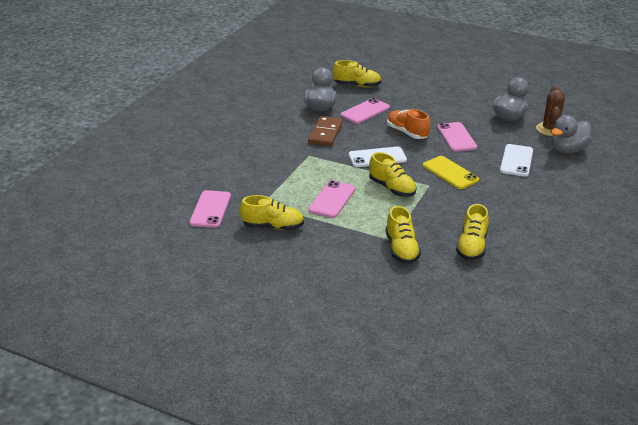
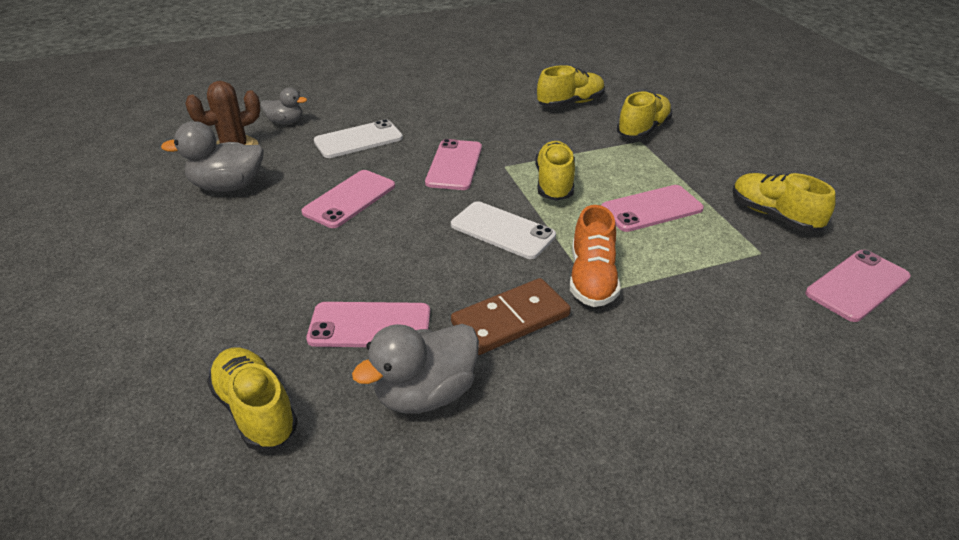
camera: 135 degrees left, 5 degrees up
orange shoe [387,109,431,139] -> orange shoe moved to [570,205,620,307]
yellow phone [423,156,479,189] -> pink phone [425,139,482,190]
grey duck [551,115,592,154] -> grey duck [261,87,307,124], size x0.60

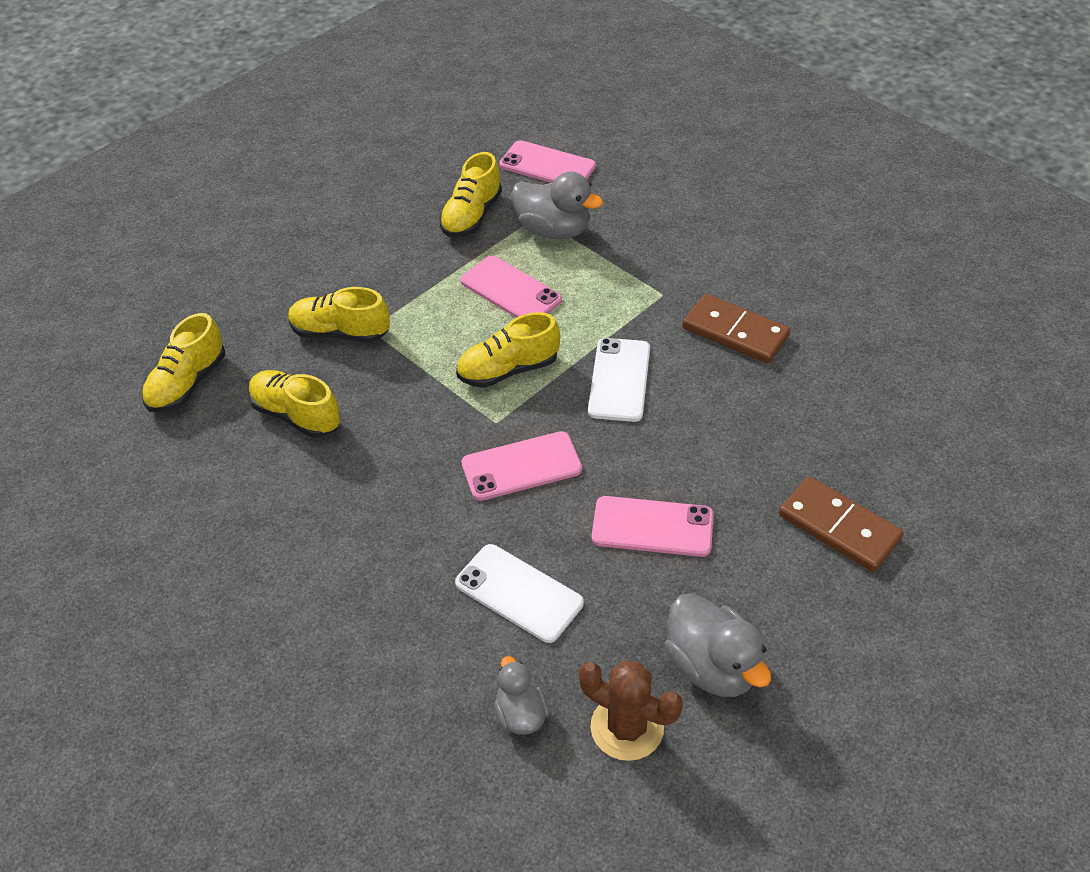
camera: 115 degrees left, 10 degrees up
yellow shoe [207,348,298,451] -> yellow shoe moved to [142,313,225,413]
pink phone [306,302,430,347] -> none
grey duck [352,324,479,414] -> grey duck moved to [512,172,603,239]
orange shoe [570,205,620,307] -> none
none -> brown domino [779,476,904,572]

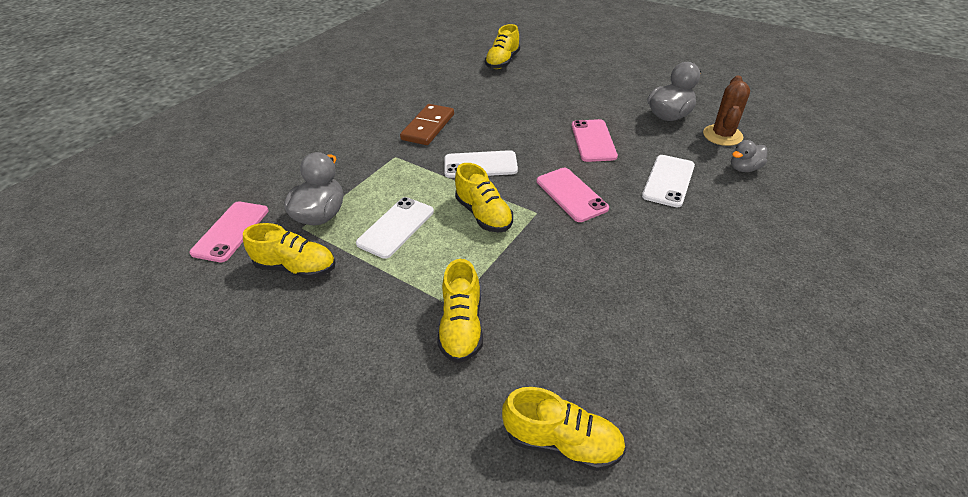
camera: 100 degrees left, 5 degrees down
yellow shoe [248,370,341,438] -> yellow shoe moved to [485,24,520,69]
pink phone [461,256,562,318] -> white phone [356,197,434,259]
brown domino [779,476,904,572] -> none

